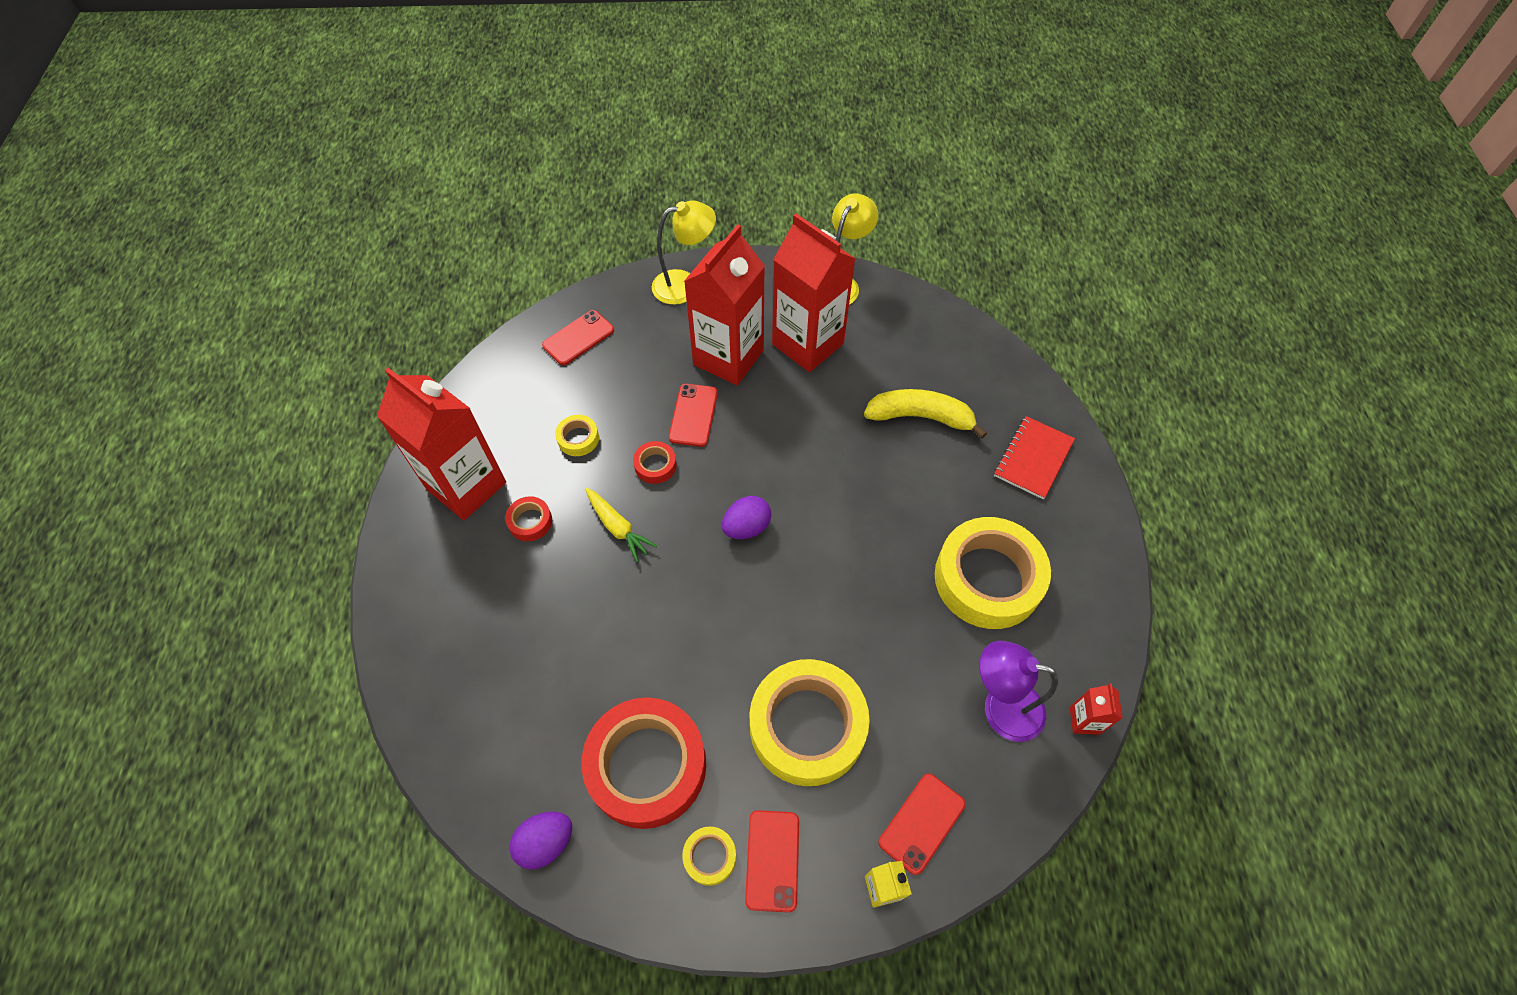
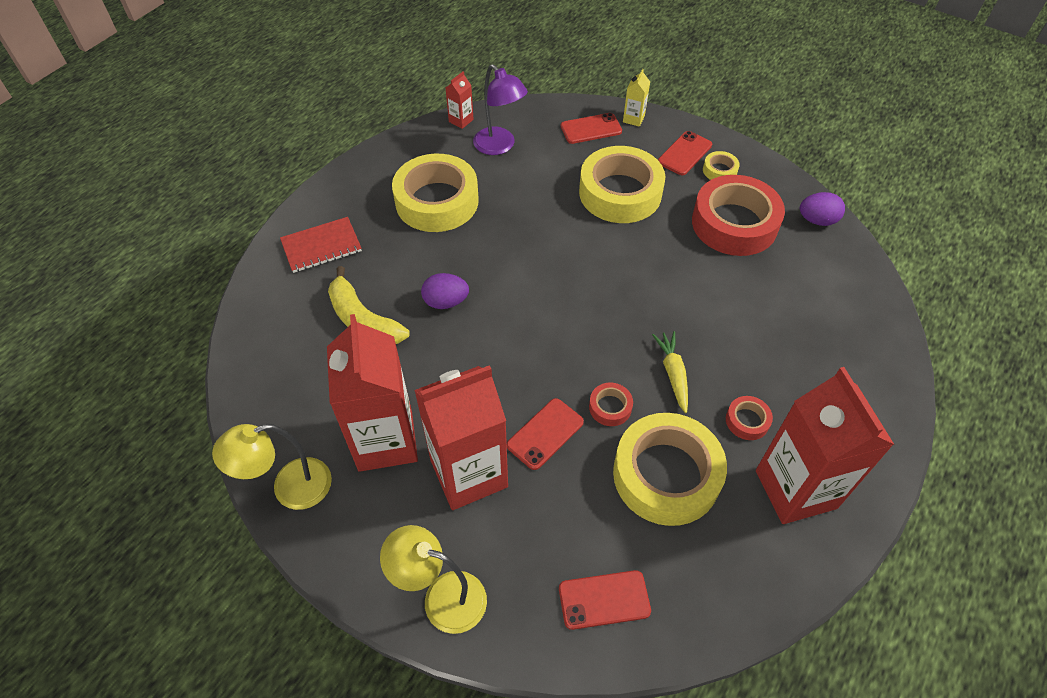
camera: 145 degrees left, 5 degrees down
yellow tape [555,415,599,456] -> yellow tape [613,413,727,526], size x2.36
purple egg [722,496,771,539] -> purple egg moved to [421,273,469,309]

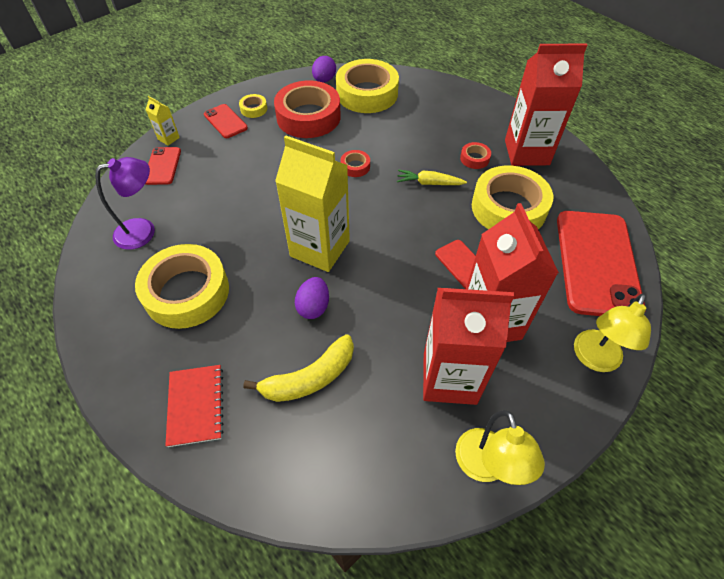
camera: 75 degrees left, 0 degrees up
red carton [446,71,474,129] -> none
red phone [559,570,651,630] -> red phone [557,211,645,316], size x2.13
yellow tape [579,146,665,223] -> yellow tape moved to [336,59,399,113]
red tape [589,383,633,426] -> red tape moved to [340,150,370,177]
none -> yellow carton [275,136,350,272]

